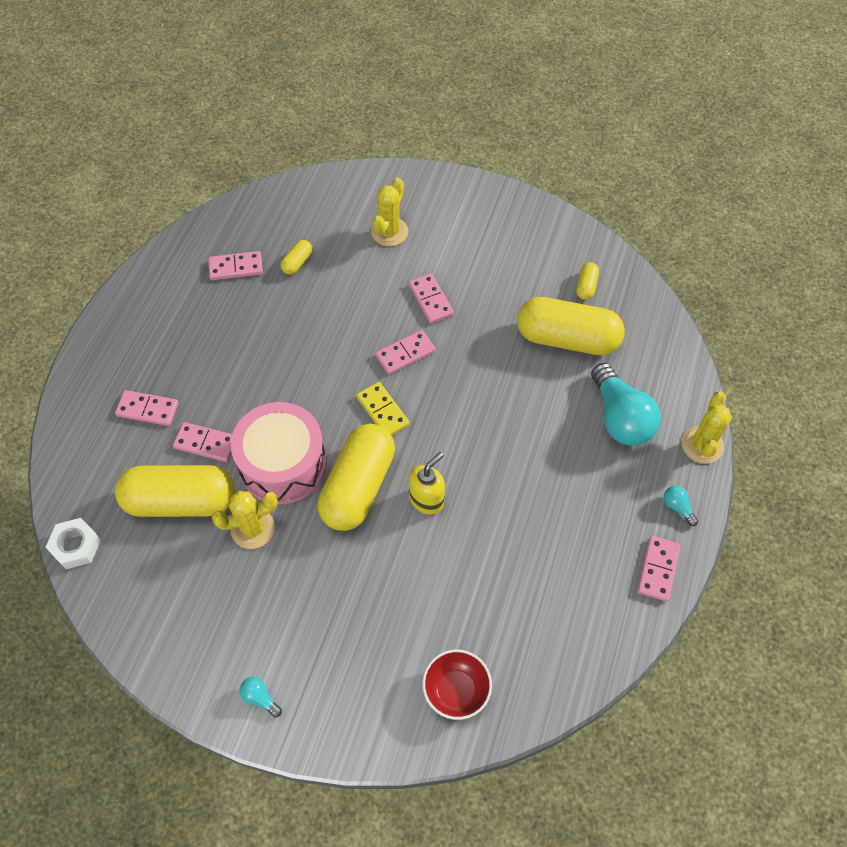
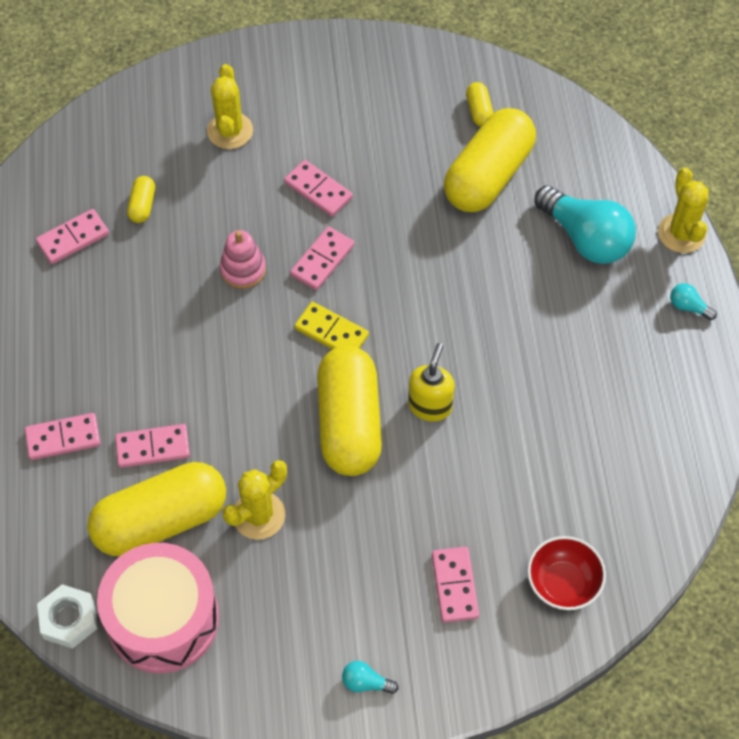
camera: 25 degrees left, 0 degrees up
pink drum [231,402,327,504] -> pink drum moved to [97,543,219,673]
yellow capsule [517,297,625,355] -> yellow capsule turned 45 degrees counterclockwise [444,108,536,212]
pink domino [637,536,680,602] -> pink domino moved to [432,547,479,622]
none -> pink stacking toy [220,230,266,289]

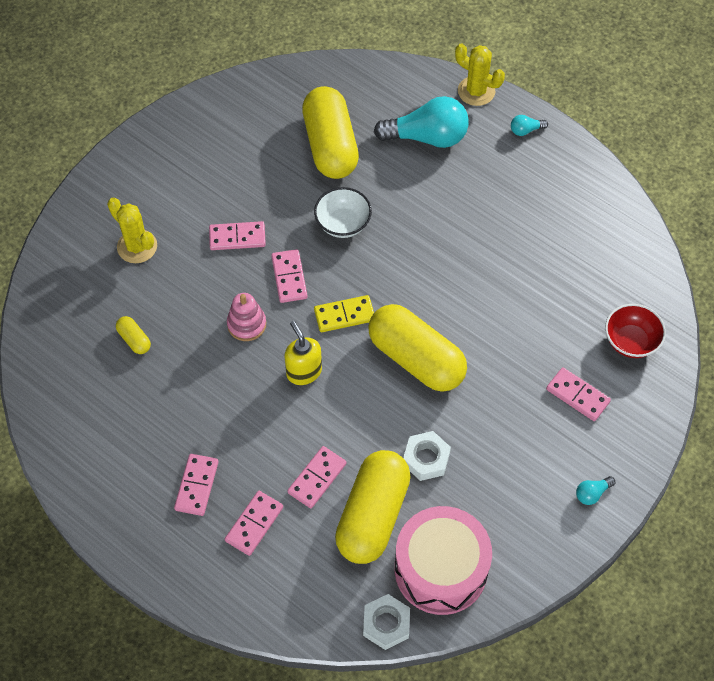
camera: 45 degrees left, 0 degrees up
pink domino [36,209,109,264] -> pink domino moved to [174,454,219,516]
yellow cactus [222,460,287,540] -> white nut [403,431,451,481]
yellow soap dispenser [408,343,455,421] -> yellow soap dispenser moved to [284,321,322,385]
yellow capsule [466,82,494,126] -> none
none -> white bowl [314,187,372,238]

